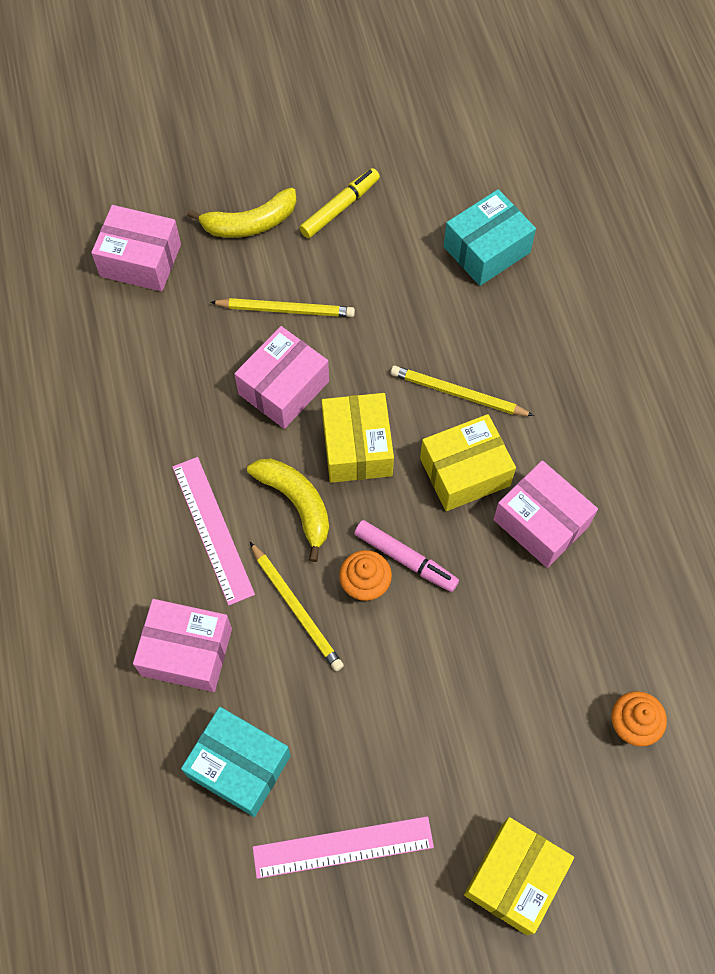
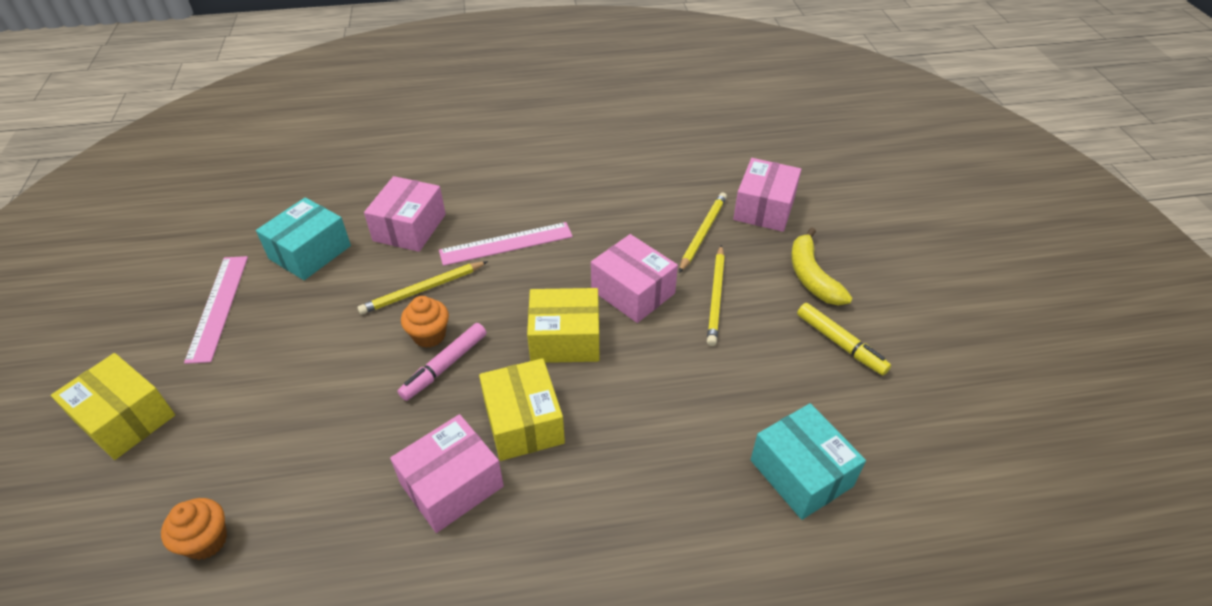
camera: 95 degrees right, 20 degrees down
yellow banana [247,459,329,562] -> none
yellow pencil [390,366,534,416] -> yellow pencil moved to [679,192,727,273]

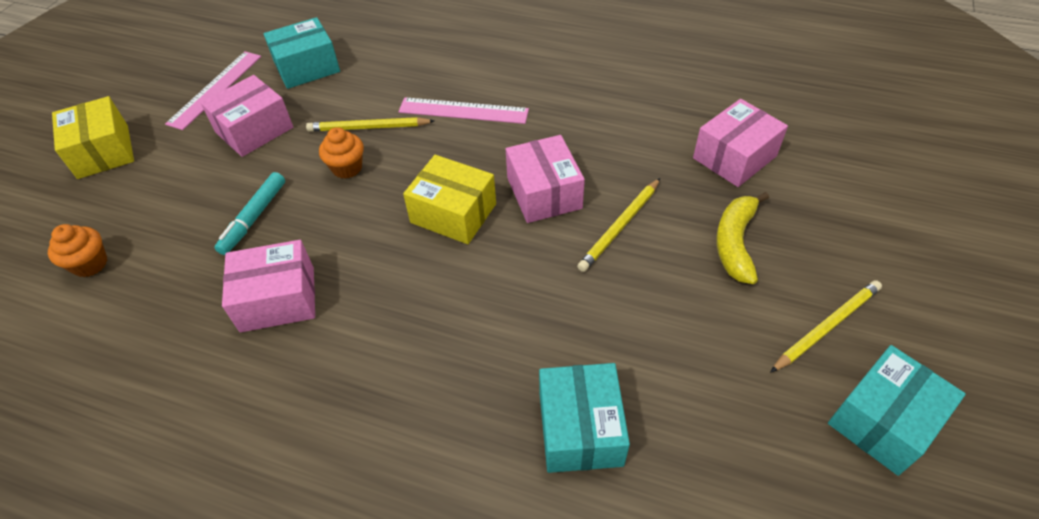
camera: 30 degrees right, 5 degrees up
pink box [364,176,446,252] -> pink box moved to [201,75,293,157]
pink marker [398,323,486,401] -> none
yellow box [479,358,565,461] -> none
yellow pencil [679,192,727,273] -> yellow pencil moved to [770,280,882,373]
yellow marker [797,303,891,375] -> none
none -> turquoise marker [214,172,285,255]
none -> turquoise box [828,345,966,476]

